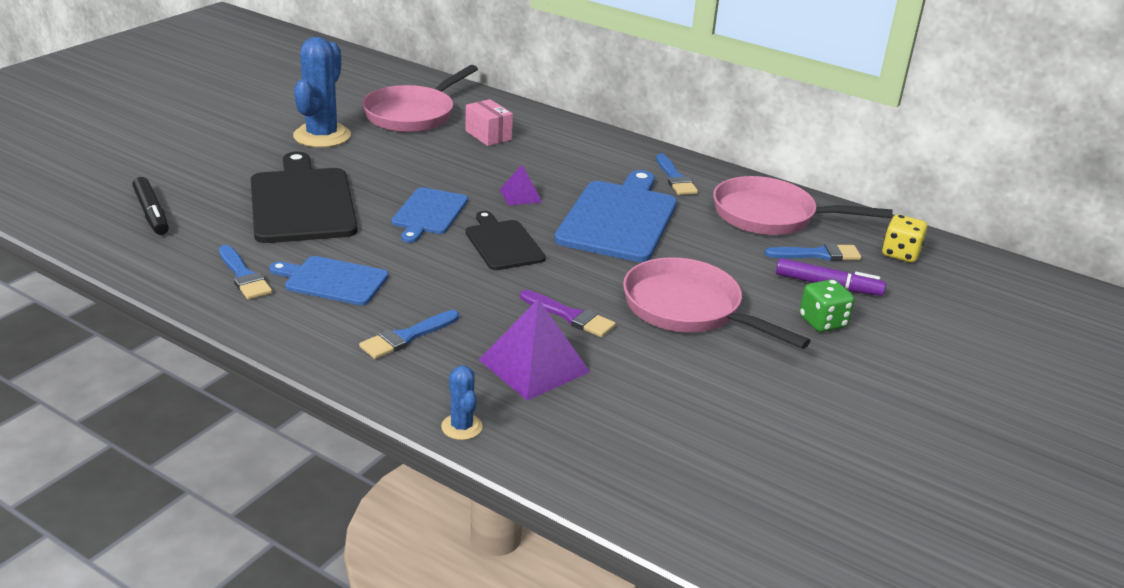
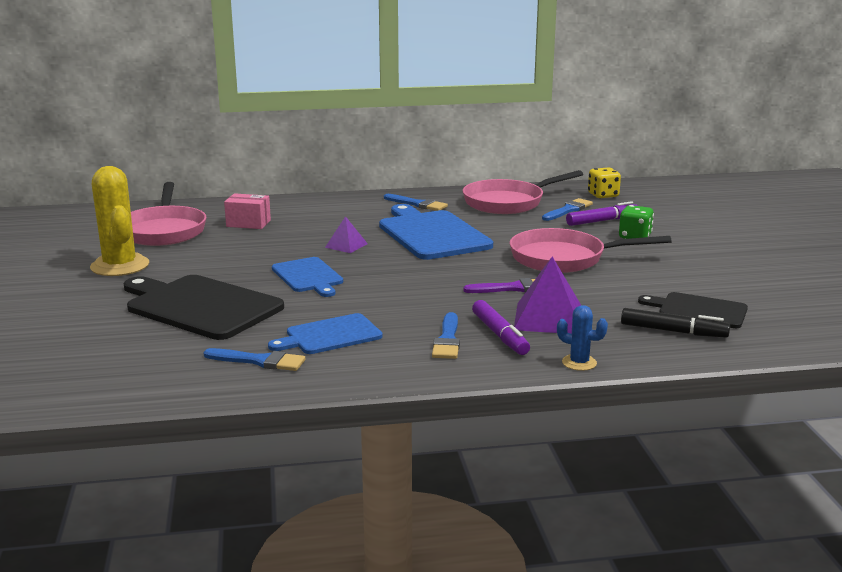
camera: 40 degrees left, 10 degrees down
black marker [132,177,169,235] -> black marker moved to [621,308,730,338]
blue cactus [293,37,351,148] -> yellow cactus [90,166,149,276]
black cutting board [466,211,546,270] -> black cutting board moved to [638,292,748,328]
none -> purple marker [472,300,530,355]

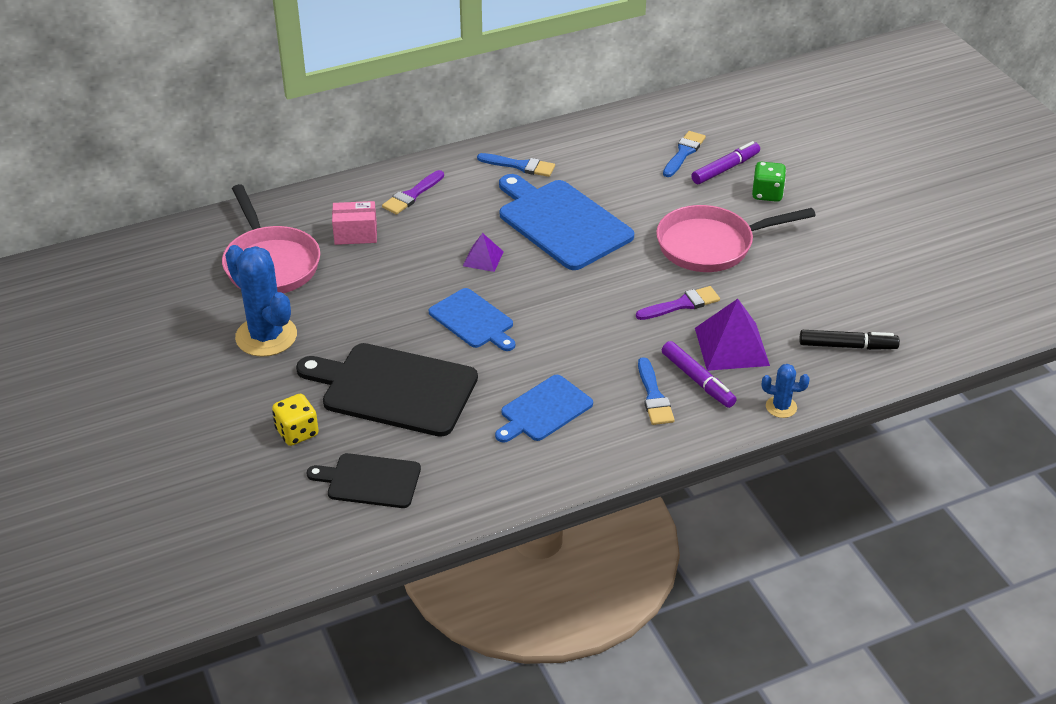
camera: 15 degrees left, 20 degrees up
yellow cactus [90,166,149,276] -> blue cactus [225,245,297,357]
blue brush [203,348,305,371] -> none
pink pan [463,170,583,214] -> none
yellow dice [588,167,621,199] -> yellow dice moved to [272,394,319,446]
black cutting board [638,292,748,328] -> black cutting board moved to [307,453,421,508]
none -> purple brush [382,170,444,215]

